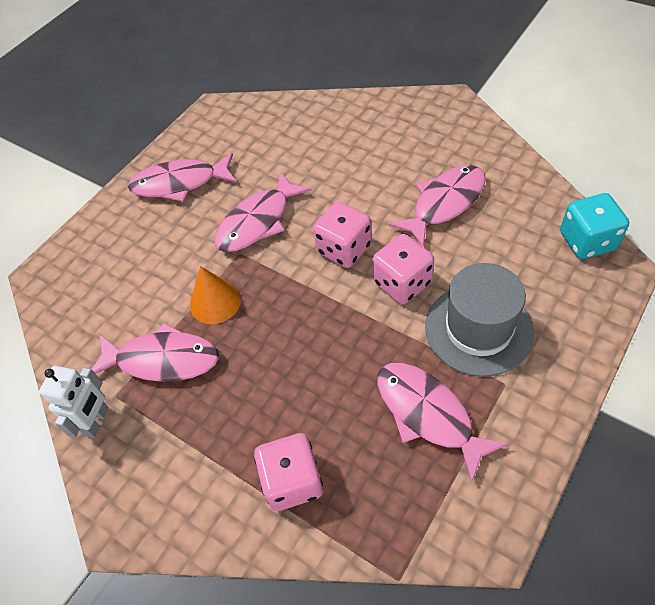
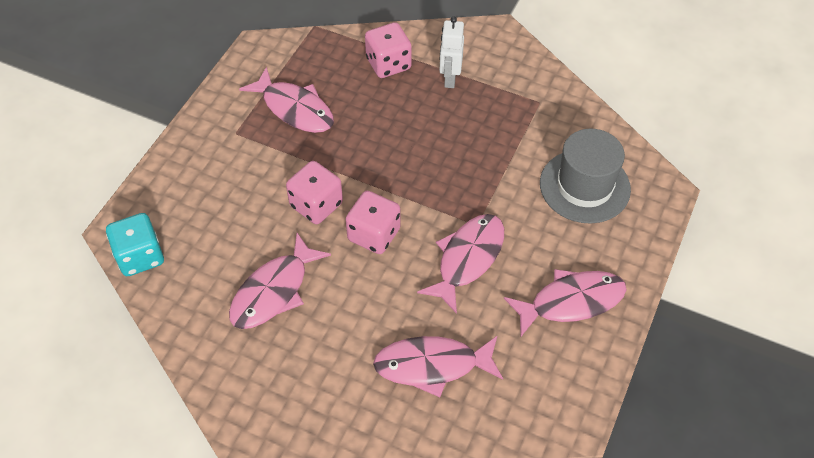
camera: 165 degrees right, 0 degrees up
white robot [39,366,109,438] -> white robot moved to [440,16,464,88]
pink fish [92,323,219,382] -> pink fish moved to [373,335,503,397]
orange cone [190,266,241,324] -> none
grey hat [425,263,534,377] -> grey hat moved to [540,129,631,223]

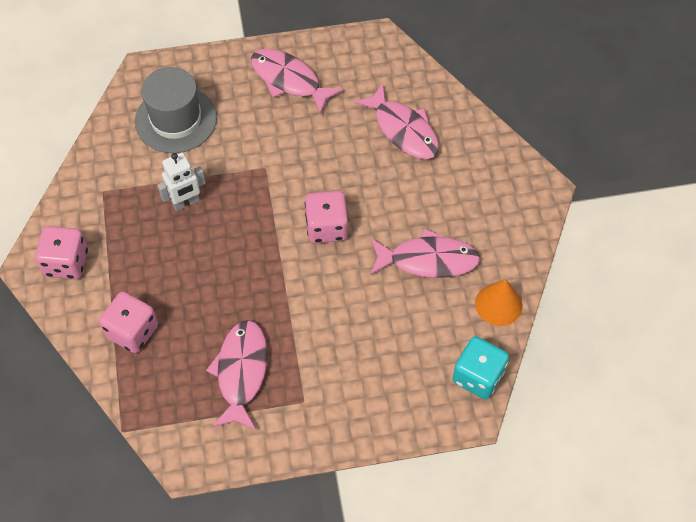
camera: 125 degrees left, 5 degrees up
pink dice [286,161,343,224] -> pink dice moved to [35,226,88,279]
pink fish [417,214,504,314] -> none
white robot [440,16,464,88] -> white robot moved to [157,152,206,211]
none -> orange cone [475,279,522,326]

